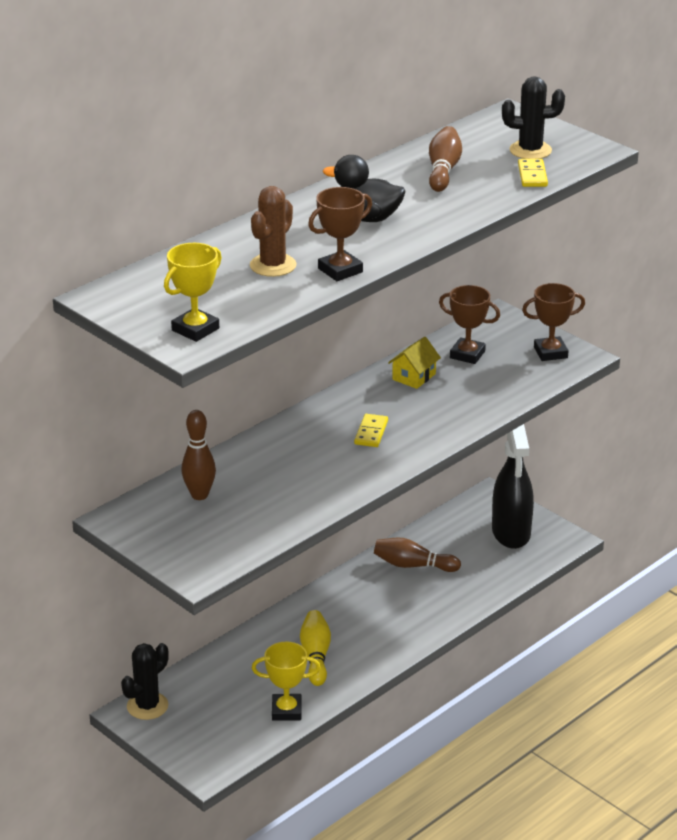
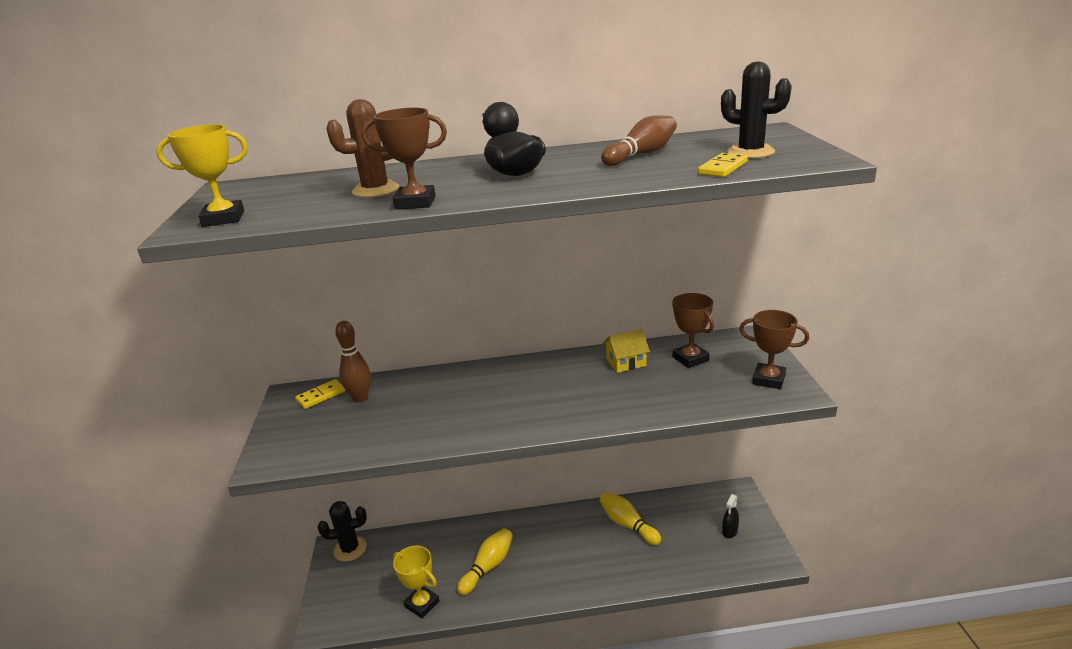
camera: 40 degrees right, 5 degrees down
yellow domino [354,414,388,447] -> yellow domino moved to [295,379,345,409]
brown bowling pin [374,537,461,572] -> yellow bowling pin [599,492,661,545]
black spray bottle [492,424,534,549] -> black spray bottle [722,494,739,538], size x0.41

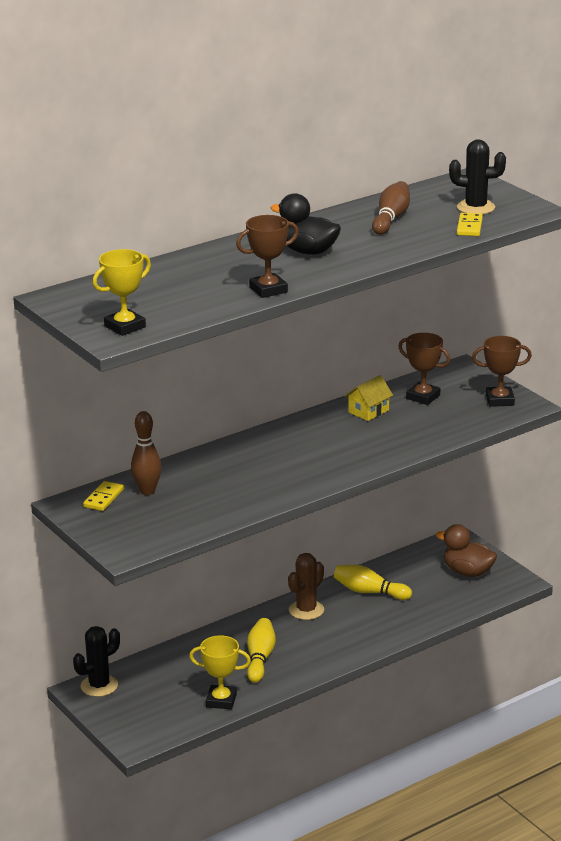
camera: 30 degrees left, 0 degrees up
brown cactus [326,99,399,197] -> brown cactus moved to [288,553,324,620]
black spray bottle [722,494,739,538] -> brown duck [436,524,497,577]

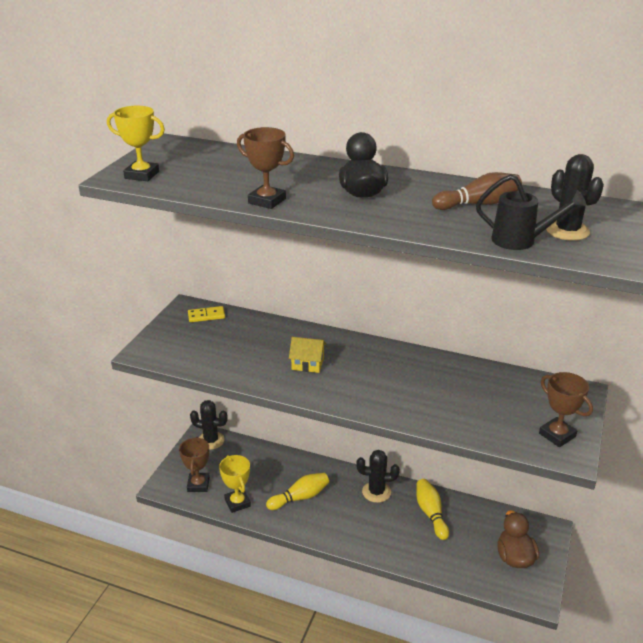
camera: 55 degrees right, 5 degrees up
brown bowling pin [131,411,162,495] -> none
brown cactus [288,553,324,620] -> black cactus [357,450,400,503]
yellow house [345,375,393,421] -> yellow house moved to [289,337,326,373]
brown trophy [398,333,450,405] -> brown trophy moved to [179,437,210,492]
yellow domino [457,213,483,236] -> black watering can [476,174,586,250]

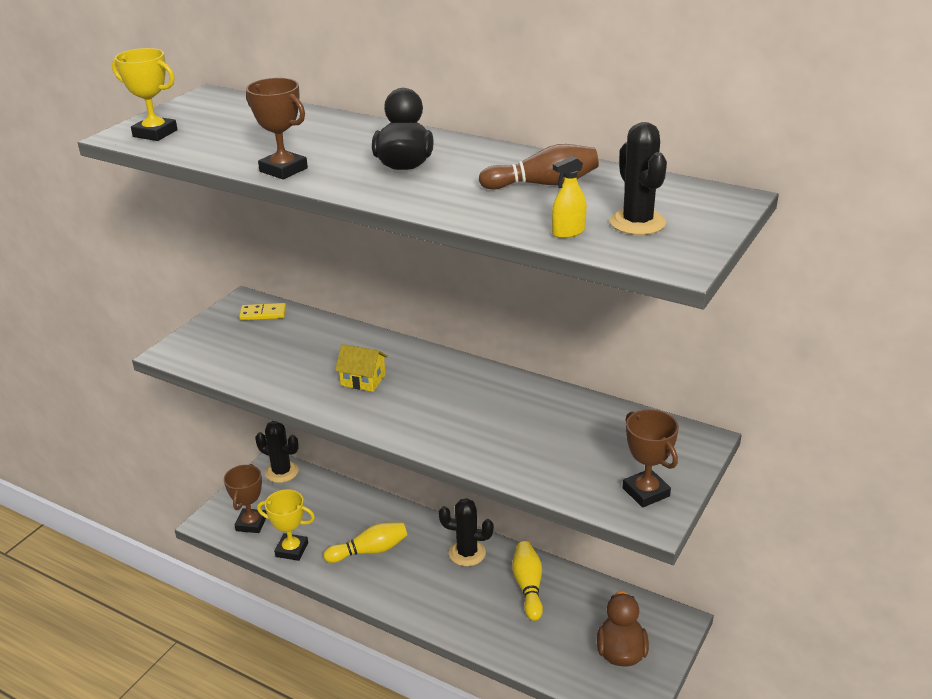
camera: 10 degrees right, 0 degrees up
yellow trophy [219,455,251,513] -> yellow trophy turned 60 degrees counterclockwise [257,489,315,561]
black watering can [476,174,586,250] -> yellow spray bottle [552,156,587,238]

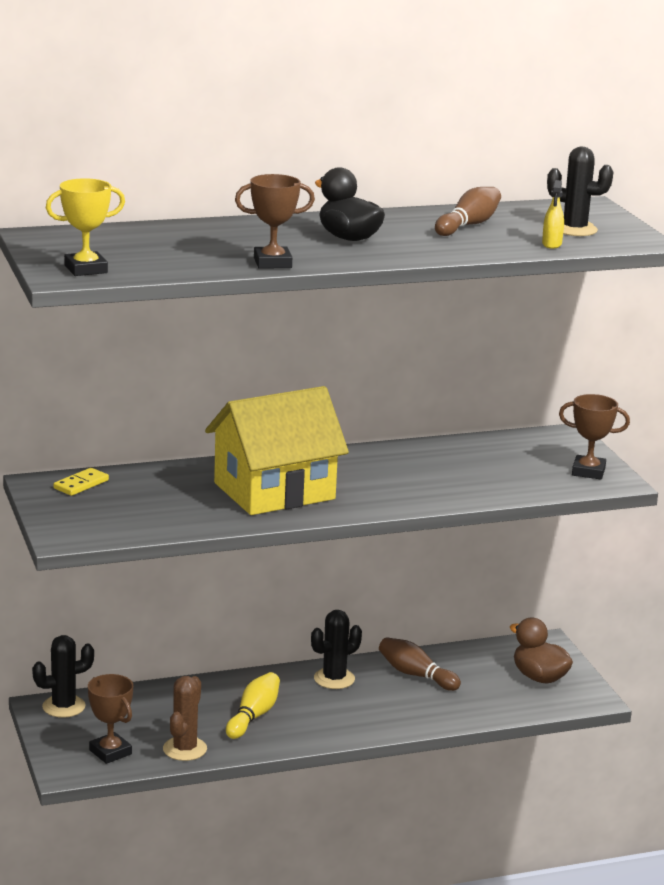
camera: 50 degrees left, 10 degrees down
yellow trophy [257,489,315,561] -> brown cactus [163,676,207,761]
yellow house [335,344,388,392] -> yellow house [205,386,349,515], size x2.49
yellow bowling pin [512,541,543,621] -> brown bowling pin [379,637,461,691]

